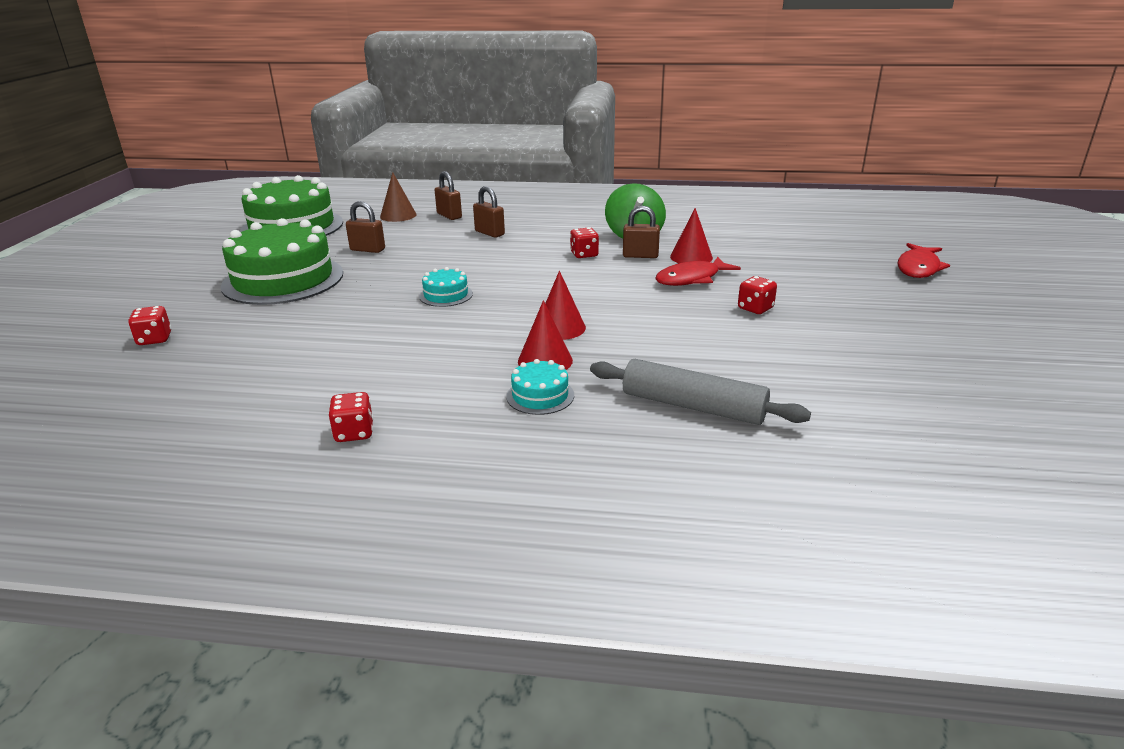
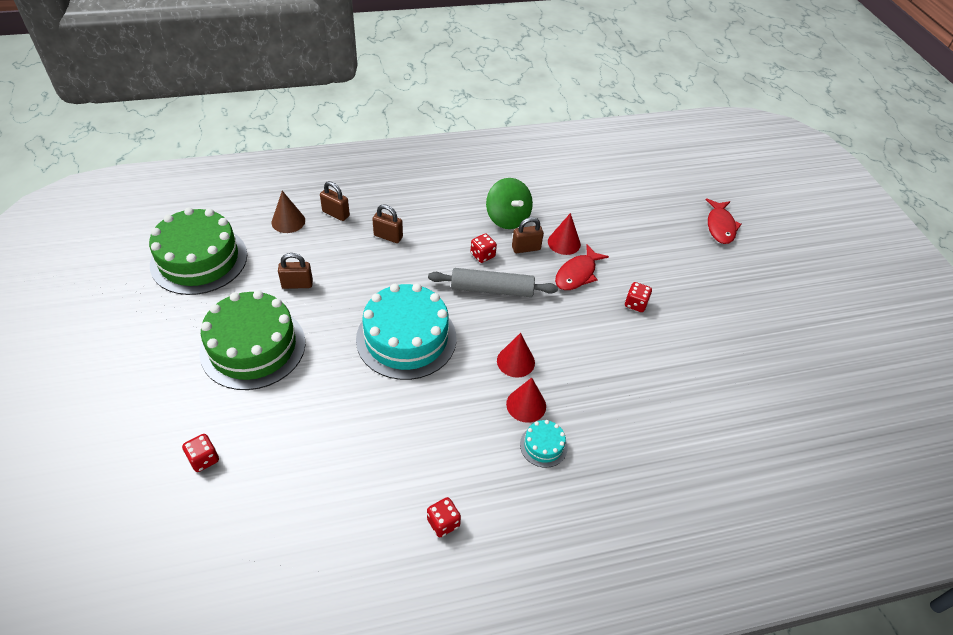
camera: 25 degrees left, 20 degrees up
turquoise cake [419,267,473,307] -> turquoise cake [356,284,456,380], size x2.32
grey rolling pin [590,359,811,425] -> grey rolling pin moved to [428,268,558,297]

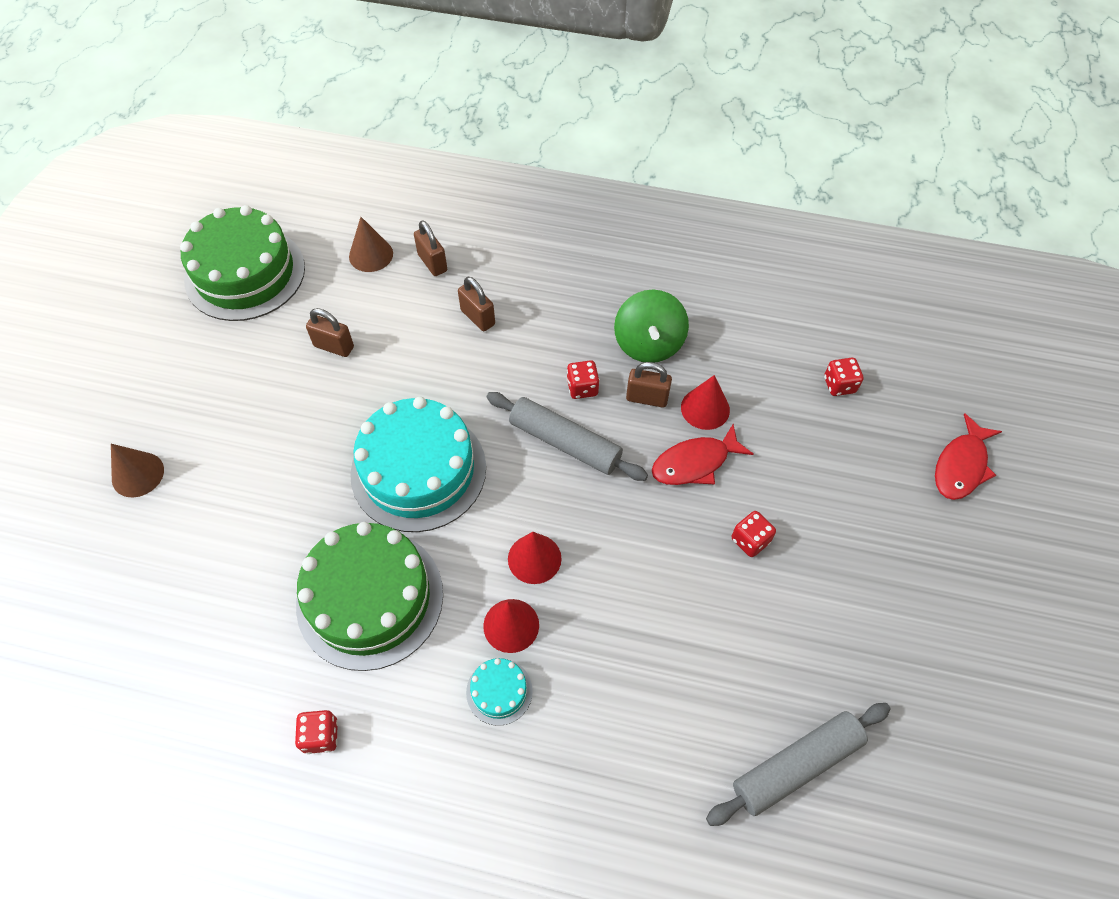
camera: 30 degrees right, 10 degrees up
red dice [182,434,219,472] -> red dice moved to [824,358,864,396]
green cake [199,290,305,390] -> green cake moved to [296,522,443,671]
none -> brown cone [111,444,164,497]
none -> grey rolling pin [706,703,891,826]

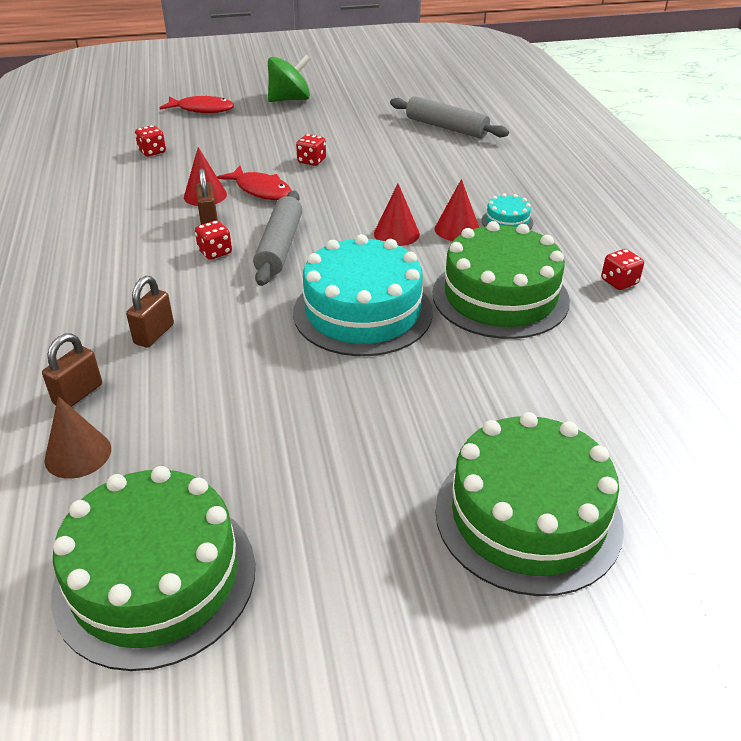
camera: 115 degrees left, 20 degrees down
brown cone [111,444,164,497] -> green cake [435,412,624,596]
brown padlock [306,308,354,357] -> none
green spinning top [614,290,689,362] -> green spinning top moved to [268,55,311,102]

